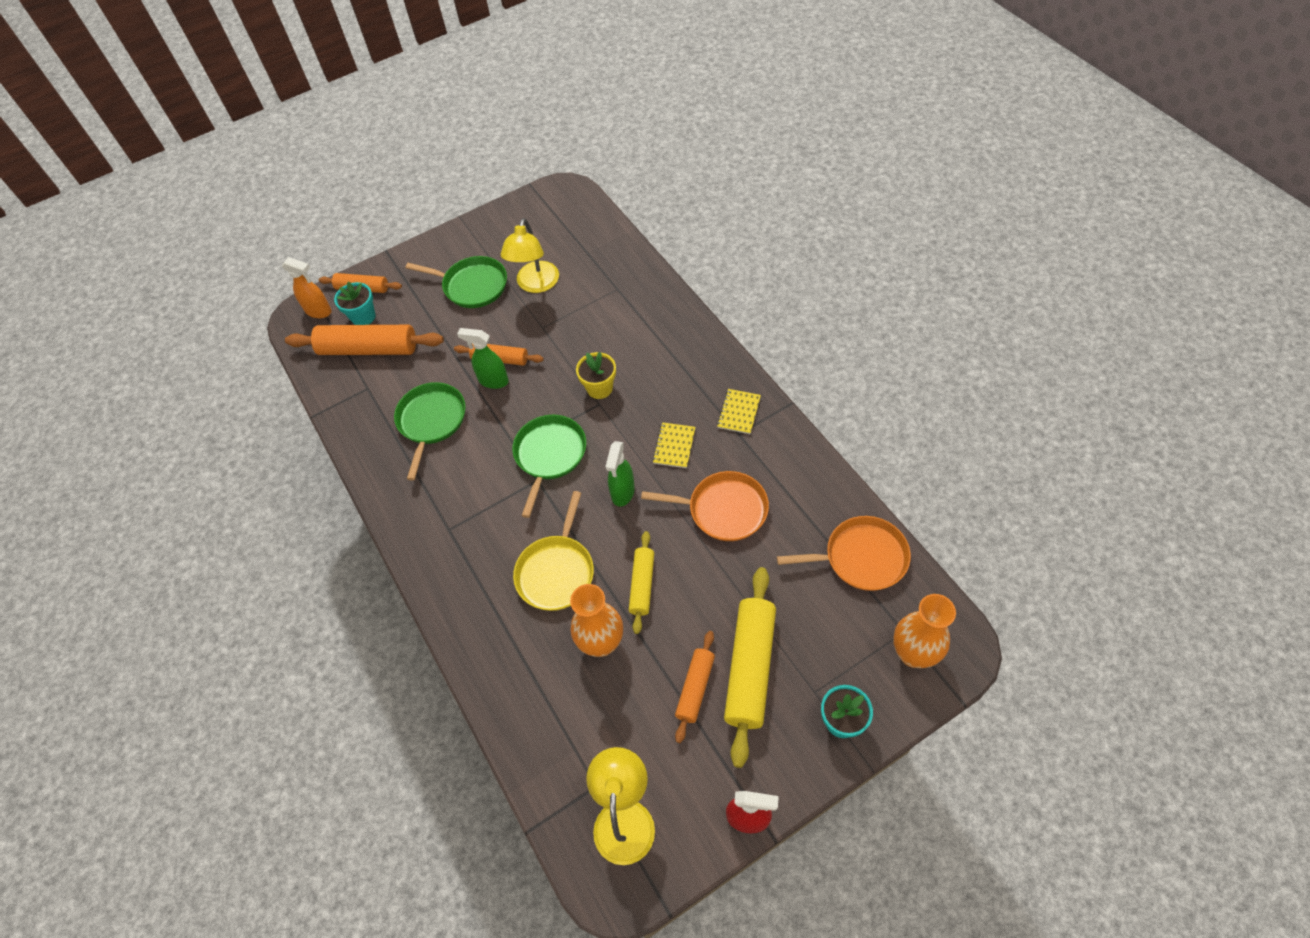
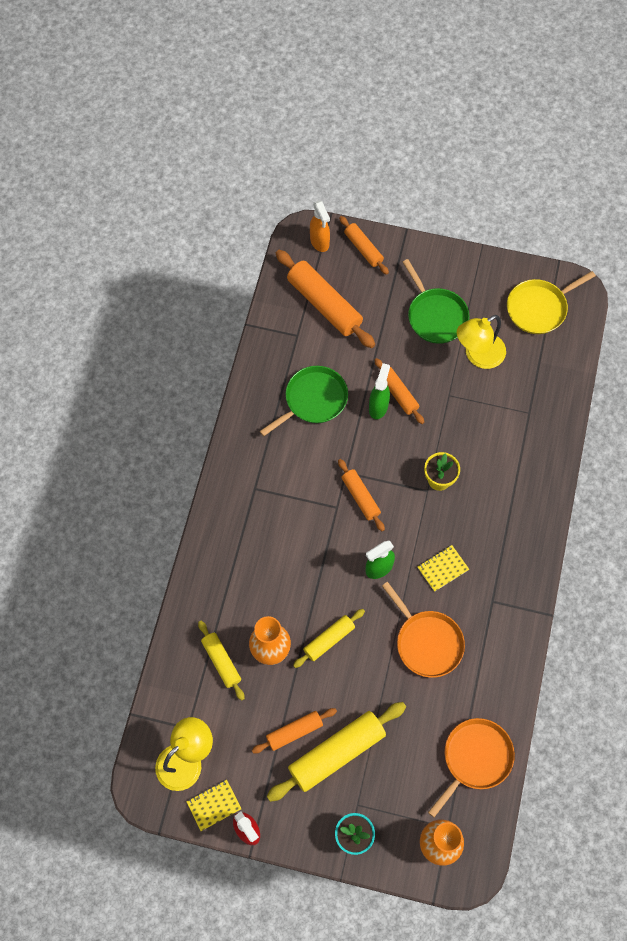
camera: 40 degrees right, 10 degrees up
turquoise flower pot [334,281,376,325] -> none
green spray bottle [457,328,509,389] -> green spray bottle turned 45 degrees clockwise [369,363,390,419]
green pan [512,415,586,518] -> orange rolling pin [338,459,385,532]
yellow pan [513,491,594,611] -> yellow pan moved to [507,271,596,334]
yellow notebook [717,389,761,434] -> yellow notebook moved to [187,780,241,831]
orange pan [777,516,911,591] -> orange pan turned 90 degrees counterclockwise [428,718,515,817]
none -> yellow rolling pin [198,621,245,701]

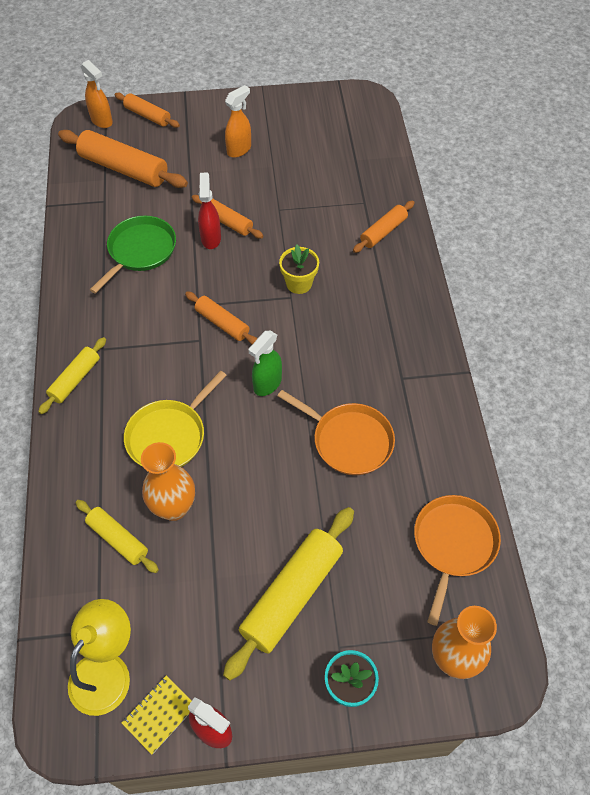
camera: 20 degrees left, 10 degrees down
orange rolling pin [252,708,337,754] -> orange rolling pin moved to [353,201,415,253]
yellow rolling pin [293,609,365,668] -> yellow rolling pin moved to [38,337,106,414]
green spray bottle [369,363,390,419] -> red spray bottle [198,172,221,249]
green pan [403,259,469,344] -> orange spray bottle [225,85,251,158]
yellow notebook [418,545,469,592] -> none
yellow lamp [457,315,506,369] -> none
yellow pan [507,271,596,334] -> yellow pan moved to [124,371,227,467]

